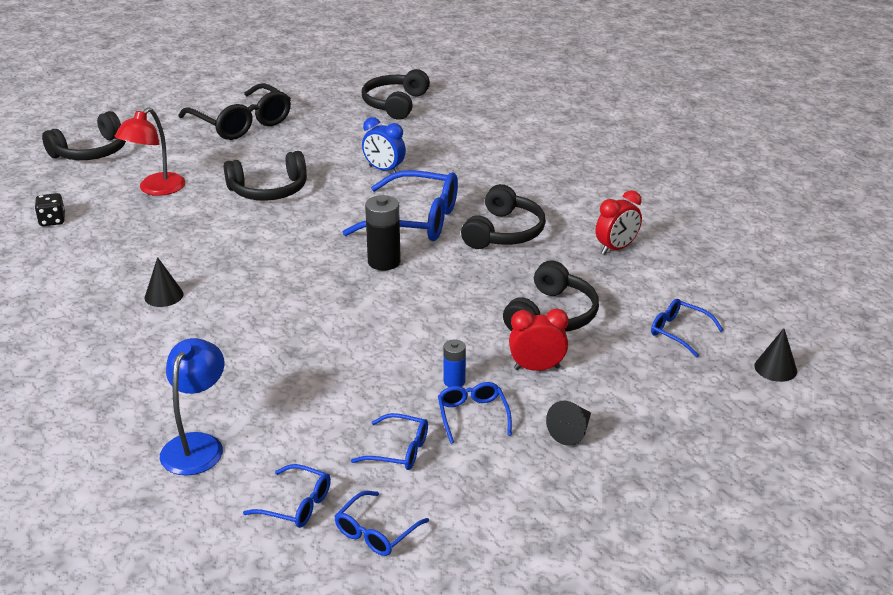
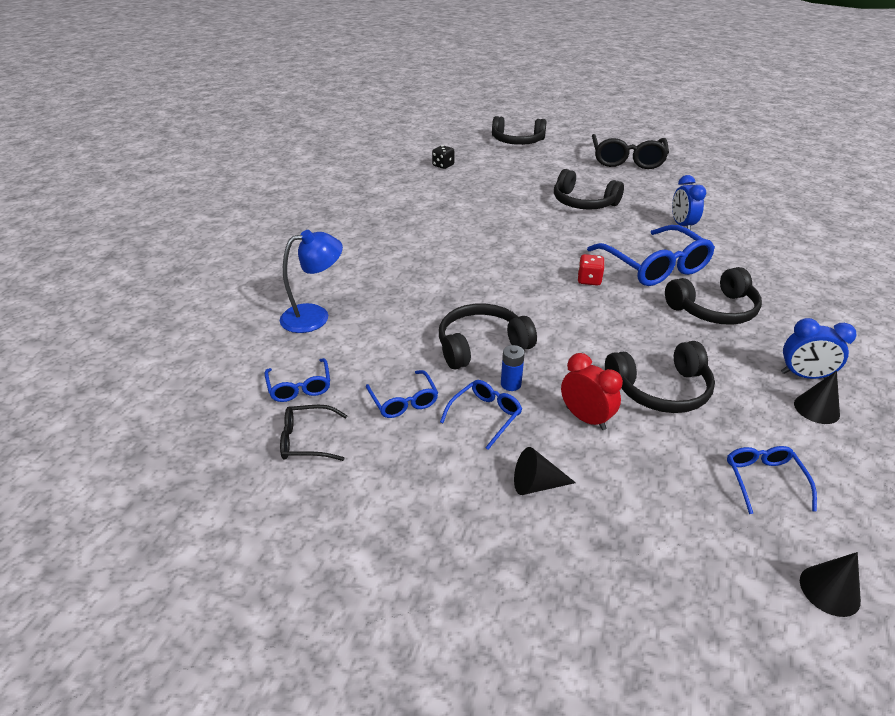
camera: 50 degrees right, 5 degrees up
red lamp [115,107,185,196] -> none
black cone [145,257,184,307] -> black cone moved to [794,371,840,424]
blue glasses [335,491,429,556] -> black glasses [280,405,348,461]
black headphones [362,69,430,120] -> black headphones moved to [439,304,537,369]
black battery [365,195,401,270] -> red dice [577,254,605,286]
red clock [596,190,642,254] -> blue clock [781,318,857,379]

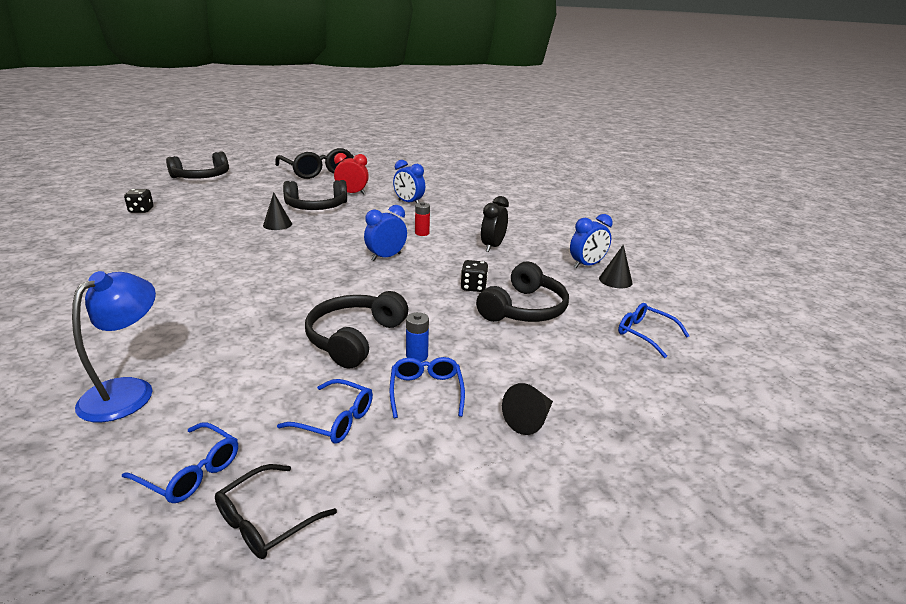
camera: 45 degrees left, 10 degrees down
red clock [561,353,623,430] -> red clock moved to [334,153,369,195]
red dice [577,254,605,286] -> blue clock [364,205,407,261]
blue glasses [587,225,715,286] -> red battery [415,202,430,236]
black headphones [665,267,762,325] -> black clock [481,196,509,252]
black cone [800,552,861,617] -> black cone moved to [263,192,292,230]
none -> black dice [461,260,488,292]

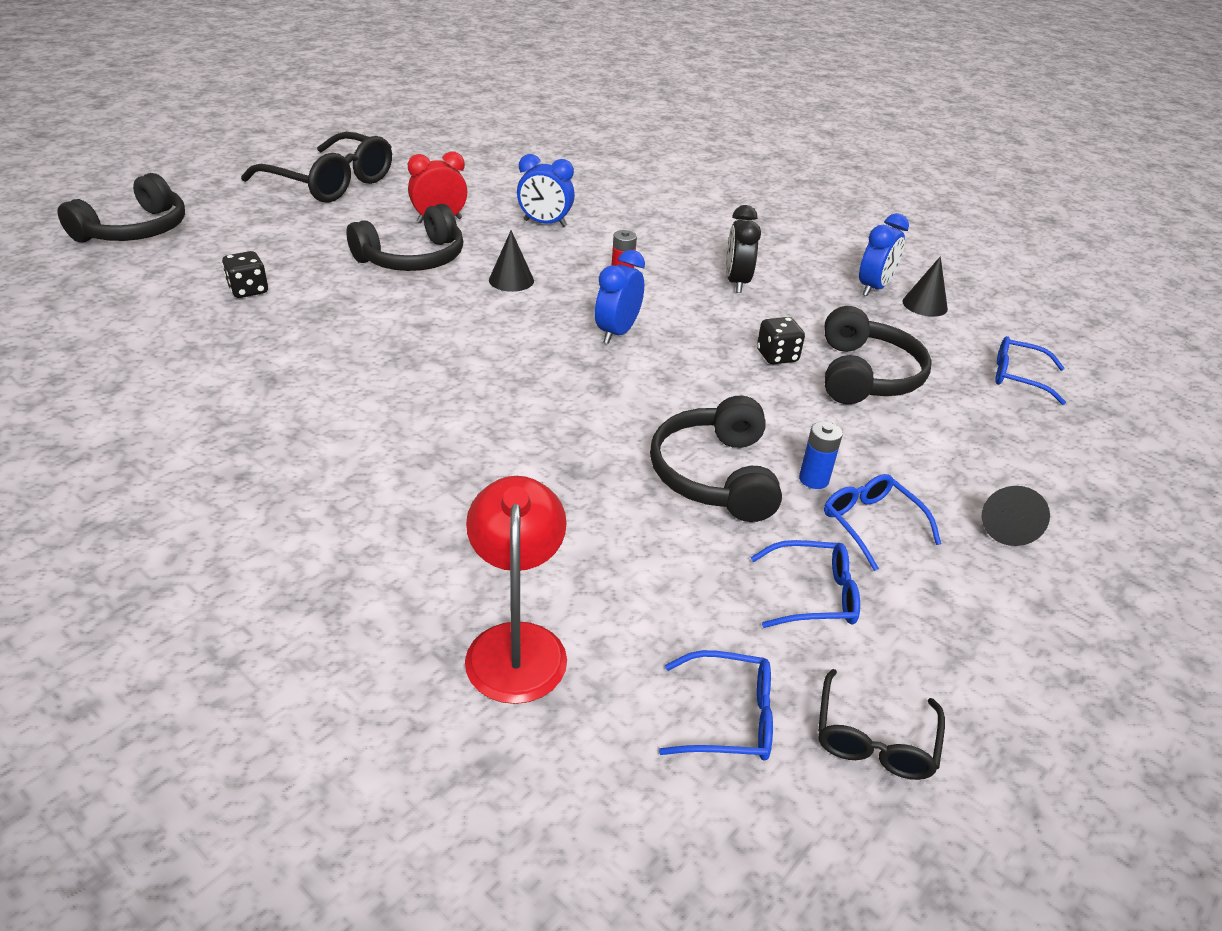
camera: 25 degrees left, 10 degrees up
blue lamp [72,271,156,422] -> red lamp [465,476,567,704]
black dice [124,189,154,213] -> black dice moved to [222,251,268,298]
black cone [263,192,292,230] -> black cone moved to [489,230,534,292]

